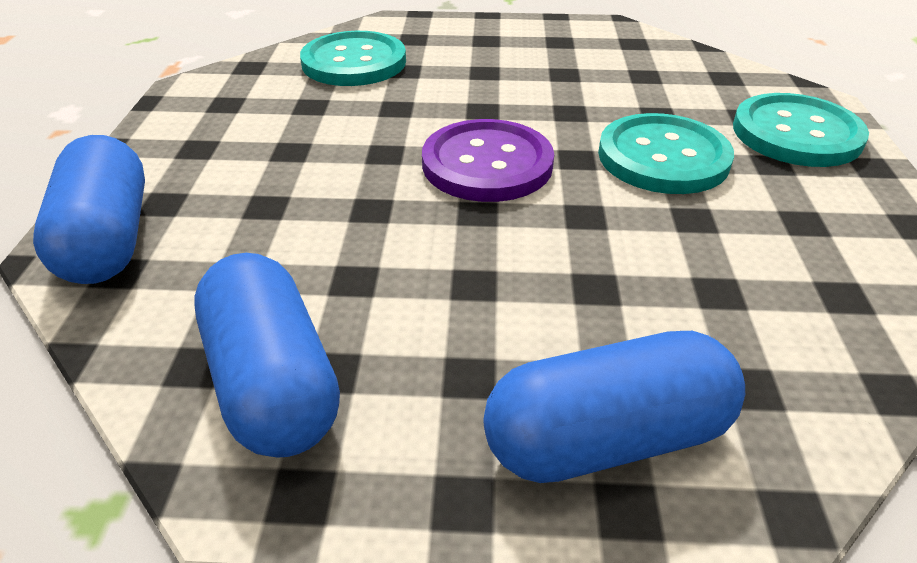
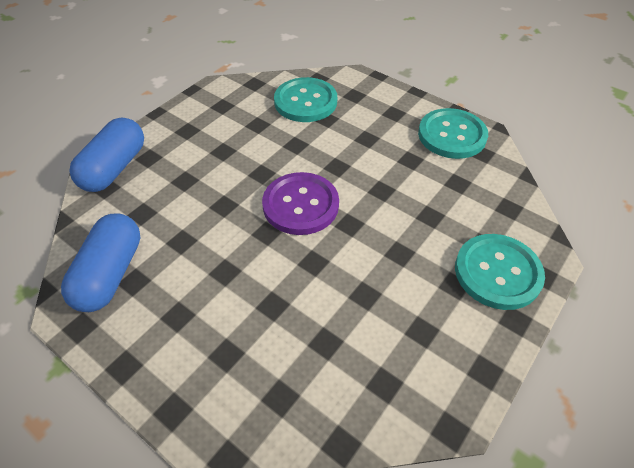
camera: 35 degrees right, 10 degrees up
blue capsule [483,331,745,483] -> none
turquoise button [598,113,734,194] -> turquoise button moved to [418,108,488,159]

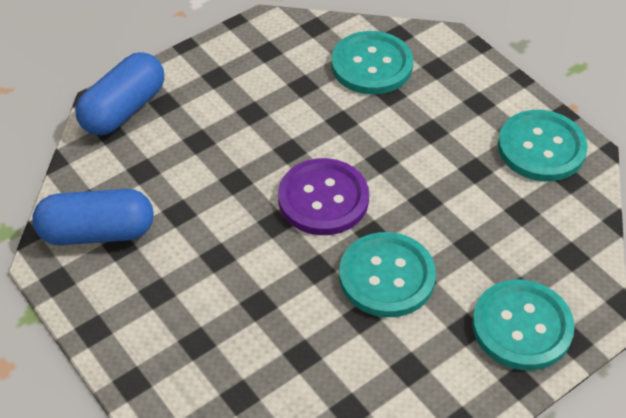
camera: 15 degrees right, 0 degrees up
blue capsule [61,213,140,312] -> blue capsule turned 60 degrees clockwise [32,189,154,245]
none -> turquoise button [339,232,436,317]

